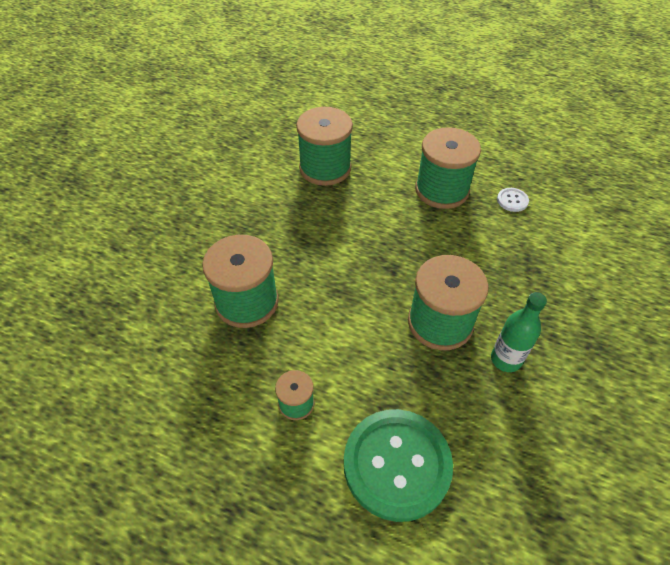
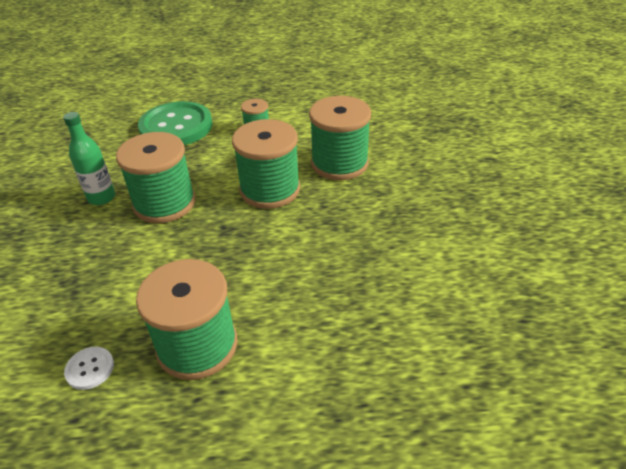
camera: 155 degrees right, 10 degrees down
green spool [296,107,353,186] -> green spool moved to [232,119,300,209]

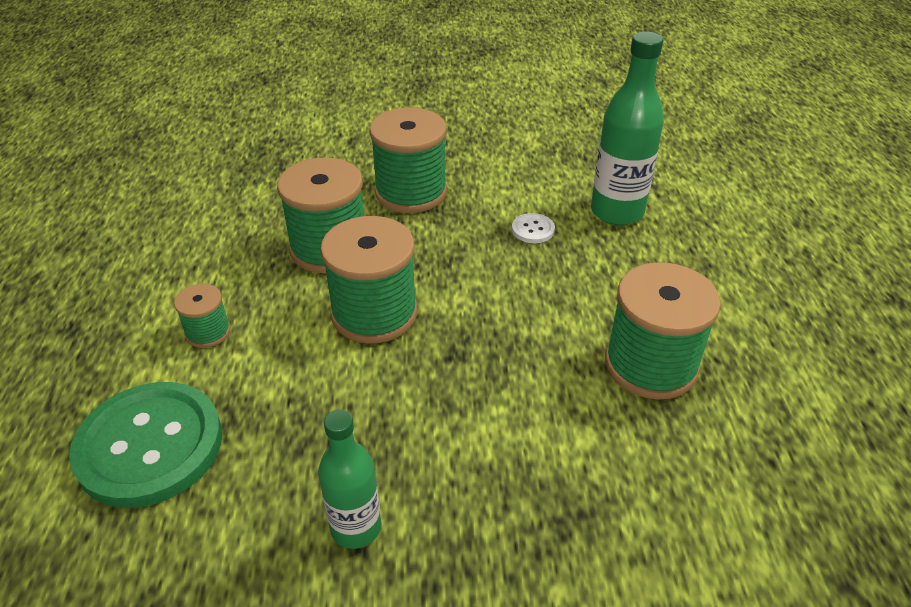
camera: 90 degrees left, 0 degrees up
white button [64,347,114,390] -> white button moved to [512,213,555,243]
green spool [116,132,196,223] -> green spool moved to [369,107,447,213]
none -> green bottle [591,32,664,225]

